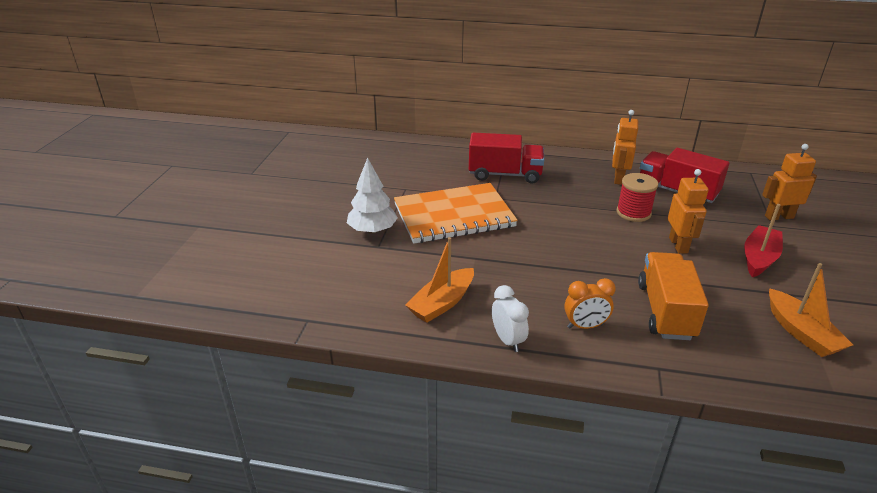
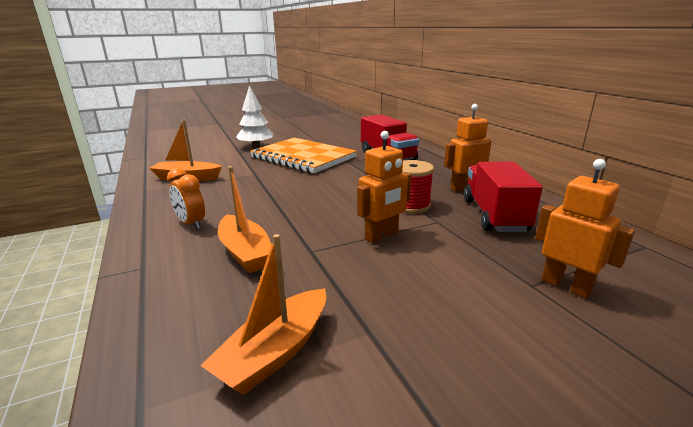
camera: 55 degrees right, 10 degrees down
white clock [492,285,529,352] -> none
orange truck [638,252,709,340] -> orange boat [218,166,272,273]
red boat [744,204,783,277] -> none

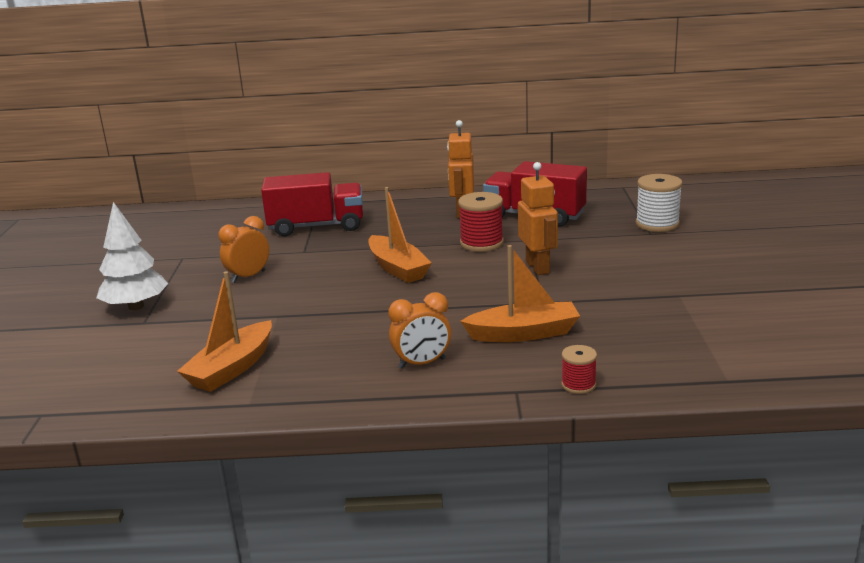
camera: 65 degrees left, 0 degrees up
orange boat [200,234,326,395] -> orange boat moved to [368,187,432,283]
orange notebook [250,138,357,173] -> orange clock [218,216,269,283]
orange robot [535,159,635,299] -> white spool [636,174,683,232]
none -> red spool [561,345,597,394]

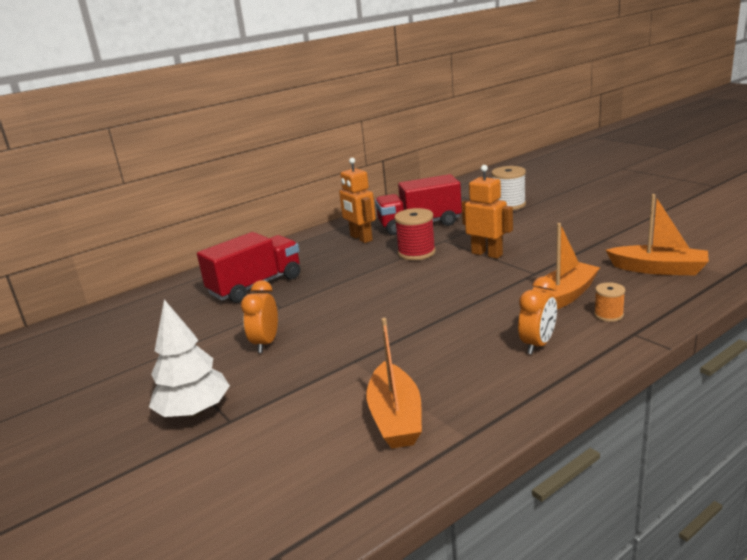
camera: 35 degrees left, 0 degrees up
orange boat [368,187,432,283] -> orange boat moved to [606,194,709,275]
red spool [561,345,597,394] -> none
none -> orange spool [594,282,625,322]

